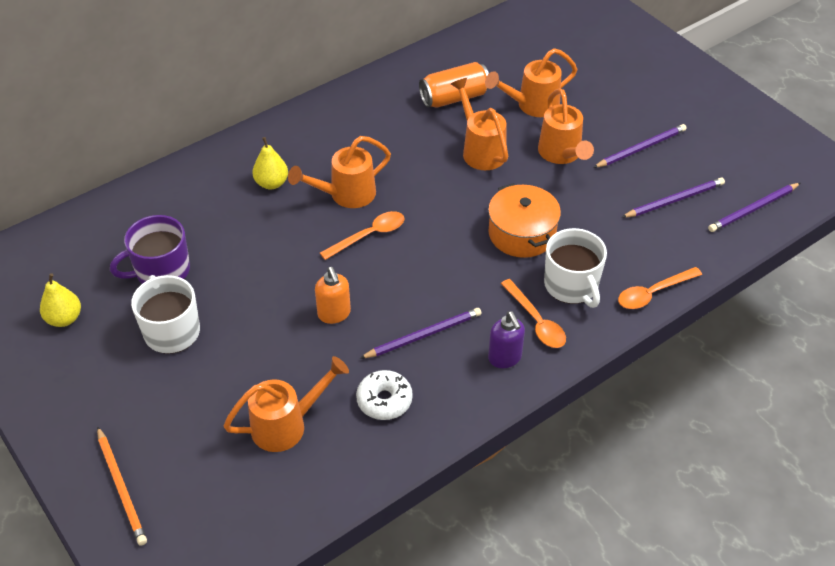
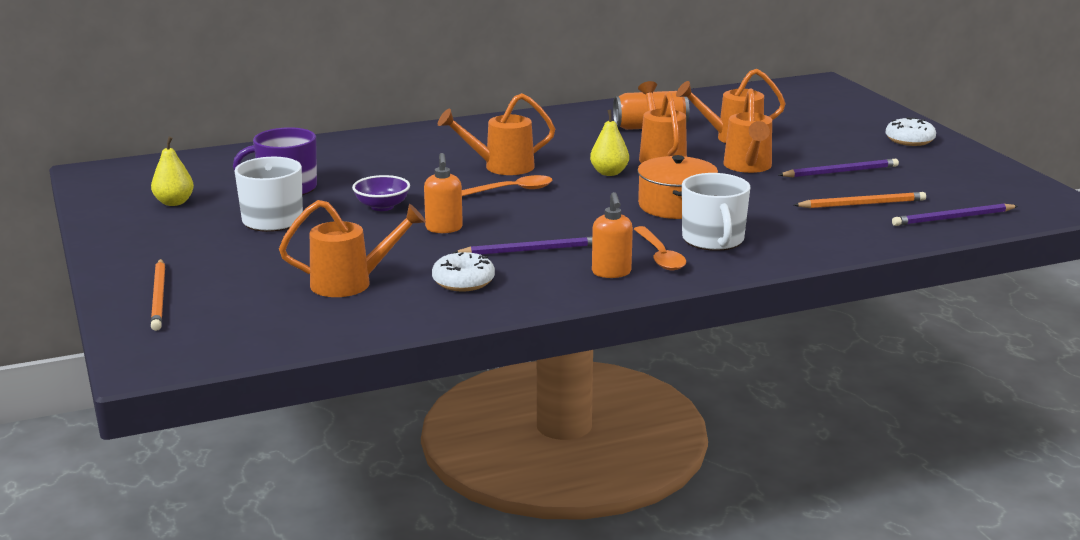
camera: 15 degrees right, 25 degrees down
yellow pear [252,137,288,189] -> yellow pear moved to [590,110,629,176]
purple soap dispenser [488,311,525,368] -> orange soap dispenser [592,192,633,278]
orange spoon [618,267,702,309] -> none
purple pencil [621,178,725,218] -> orange pencil [794,192,926,208]
none -> purple bowl [352,175,410,211]
none -> white donut [886,117,936,146]

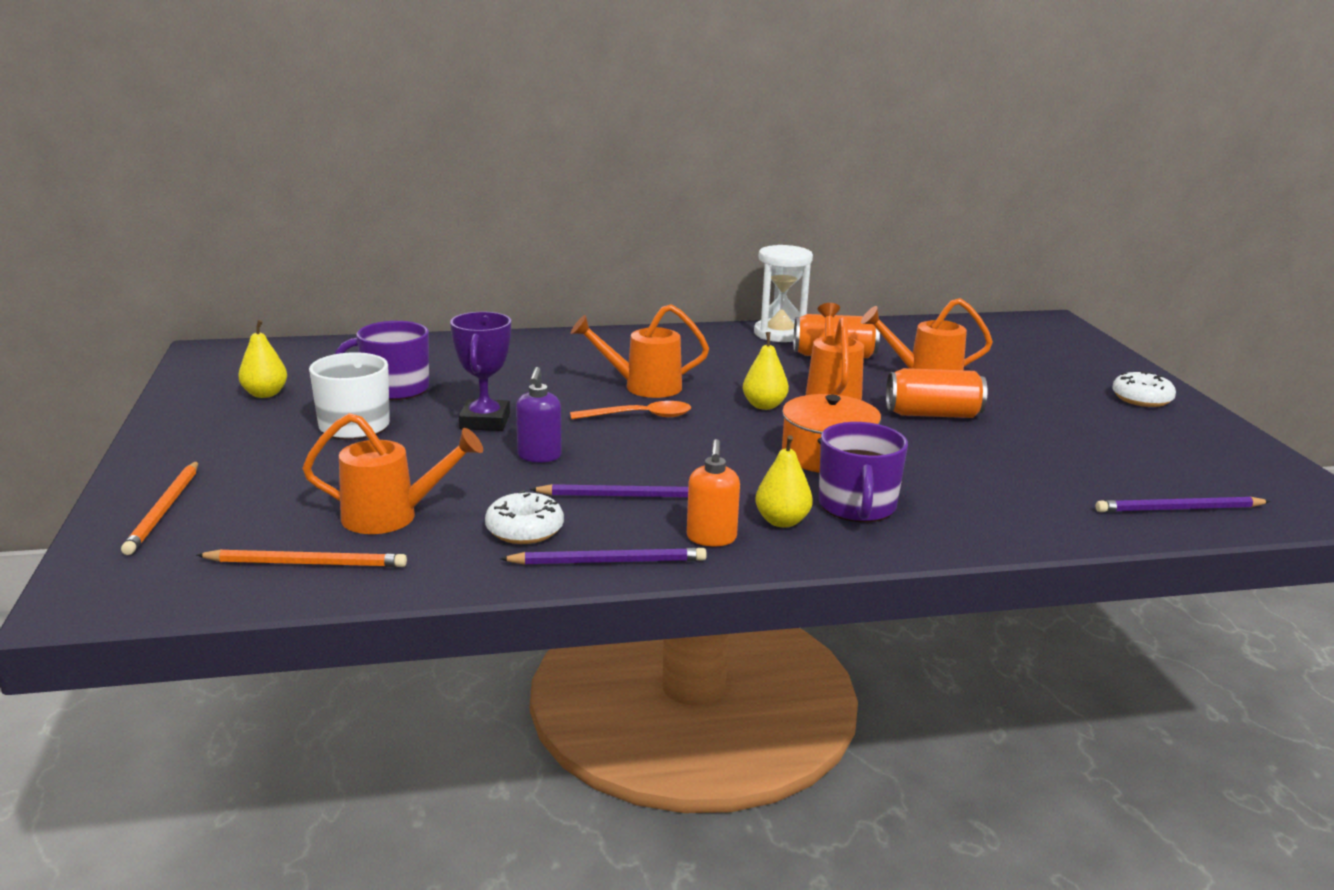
camera: 10 degrees right, 0 degrees up
purple bowl [352,175,410,211] -> purple trophy [450,312,511,431]
orange soap dispenser [424,153,463,233] -> purple soap dispenser [516,367,562,463]
orange spoon [634,226,686,270] -> yellow pear [755,435,813,528]
white mug [682,173,750,251] -> purple mug [819,422,908,522]
orange watering can [723,89,772,173] -> orange can [886,368,987,418]
purple pencil [779,159,899,177] -> purple pencil moved to [500,548,707,565]
orange pencil [794,192,926,208] -> orange pencil moved to [197,549,407,567]
none -> white hourglass [754,245,813,342]

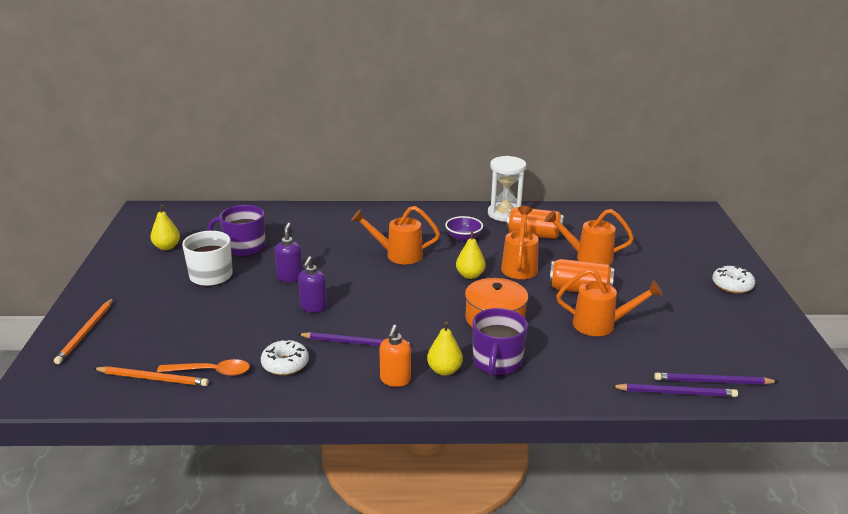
camera: 10 degrees right, 5 degrees up
orange watering can [302,413,483,534] -> orange watering can moved to [556,268,663,336]
purple trophy [450,312,511,431] -> purple soap dispenser [275,222,303,282]
purple pencil [500,548,707,565] -> purple pencil moved to [611,383,738,397]
orange spoon [570,401,691,419] -> orange spoon moved to [157,359,250,376]
none -> purple bowl [445,216,483,242]

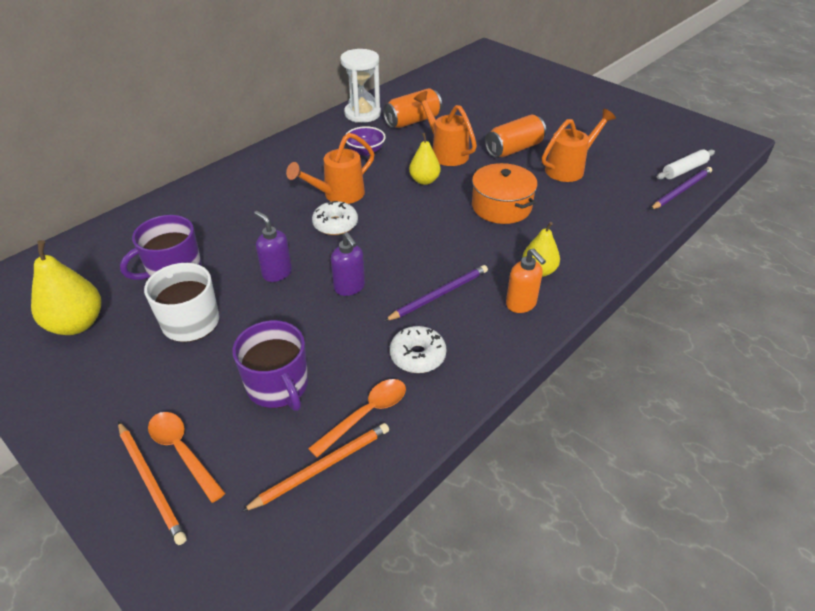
camera: 45 degrees left, 15 degrees up
yellow pear [151,204,180,250] -> yellow pear [31,240,101,335], size x1.53
purple mug [473,308,528,376] -> purple mug moved to [232,320,308,411]
orange watering can [544,209,634,265] -> none
purple pencil [654,372,779,385] -> white rolling pin [657,149,715,179]
white donut [712,266,755,293] -> white donut moved to [312,201,358,235]
none -> orange spoon [148,412,225,503]

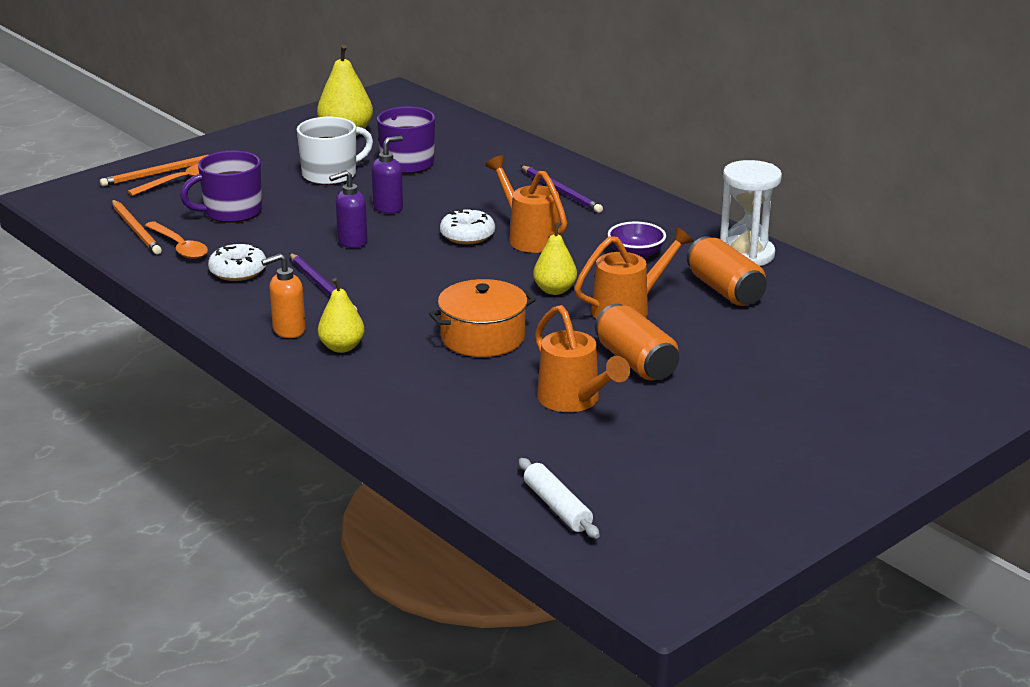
camera: 95 degrees right, 15 degrees down
purple pencil [650,167,712,210] -> purple pencil moved to [521,166,603,213]

